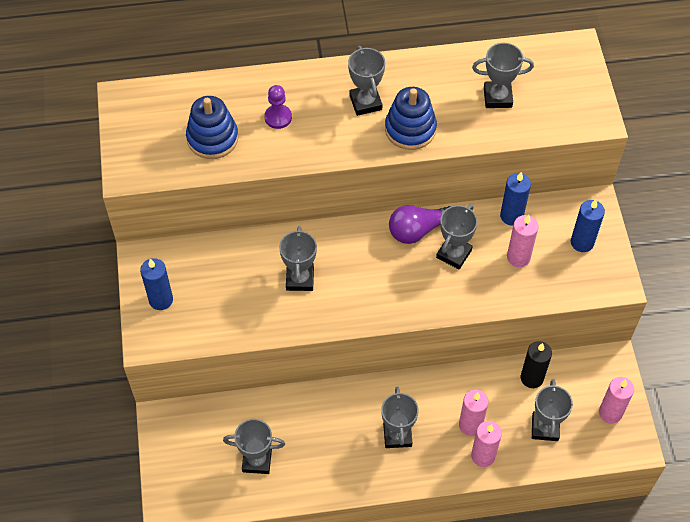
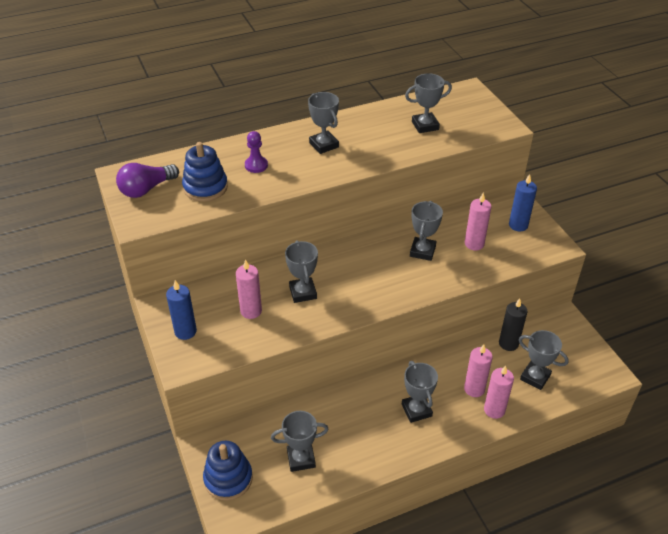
camera: 15 degrees left, 15 degrees down
blue stacking toy [385,87,437,150] -> blue stacking toy moved to [203,441,253,501]
purple light bulb [389,205,451,244] -> purple light bulb moved to [116,163,179,198]
blue candle [500,172,531,226] -> none
grey trophy [532,379,573,441] -> grey trophy turned 45 degrees counterclockwise [519,330,569,390]
pink candle [599,377,634,424] -> pink candle moved to [236,259,262,319]

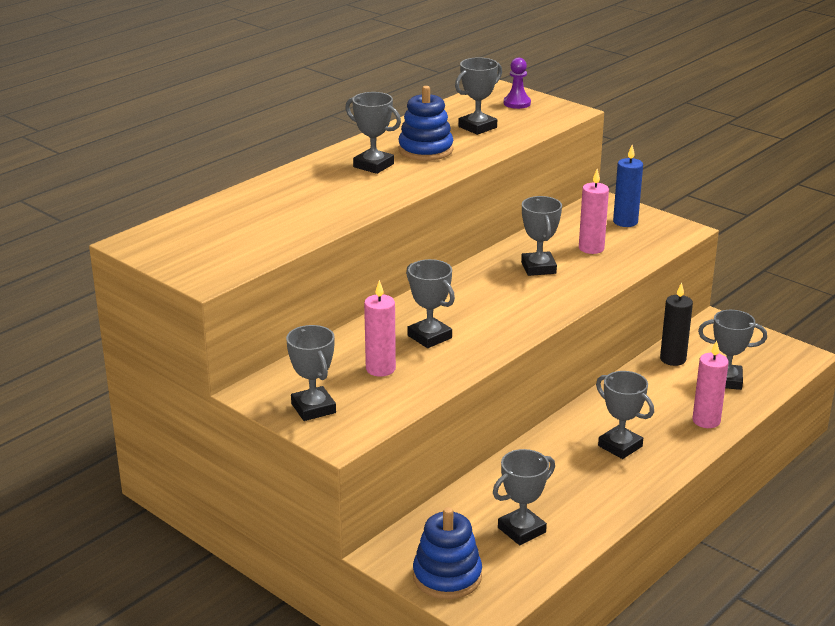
camera: 25 degrees left, 15 degrees down
purple light bulb [116,163,179,198] -> none
blue candle [166,280,197,340] -> grey trophy [286,325,336,421]
blue stacking toy [182,142,228,202] -> blue stacking toy moved to [398,86,453,161]
purple pawn [245,131,268,173] -> purple pawn moved to [504,58,531,109]
pink candle [464,345,493,397] -> none

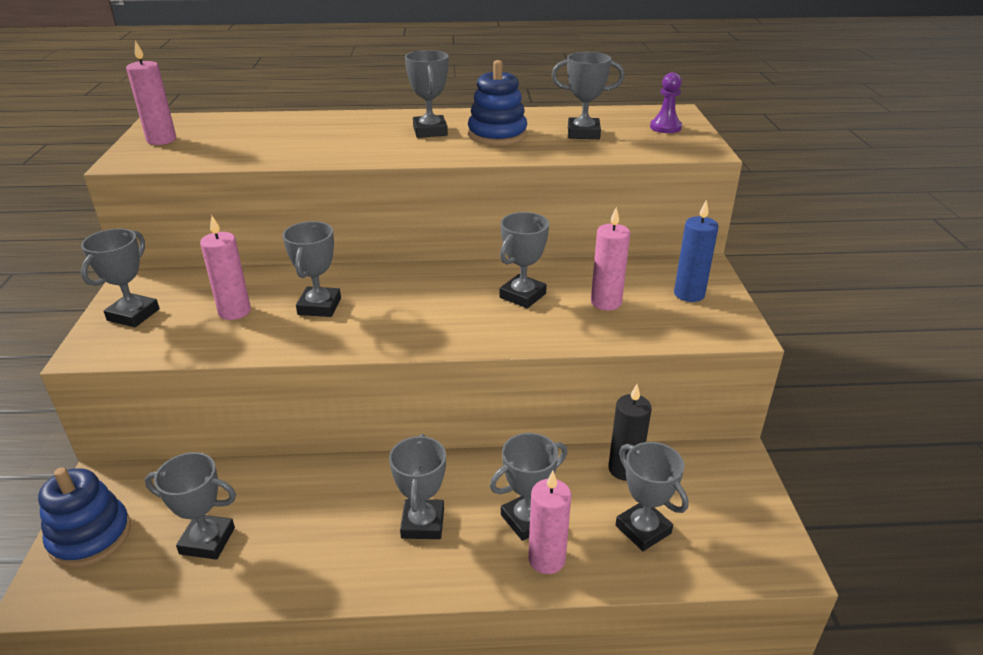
camera: 45 degrees right, 5 degrees up
none -> pink candle [126,40,176,145]
none -> grey trophy [490,433,567,541]

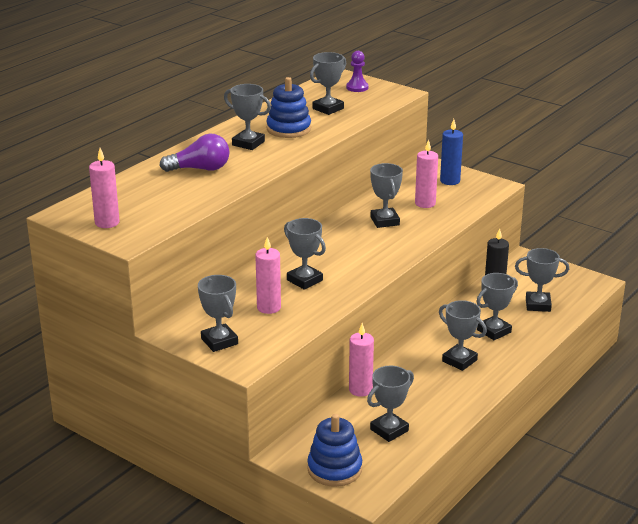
camera: 50 degrees left, 5 degrees down
grey trophy [490,433,567,541] -> grey trophy turned 45 degrees clockwise [476,273,518,340]
pink candle [528,471,571,574] -> pink candle moved to [349,323,374,397]
none -> purple light bulb [159,134,230,172]

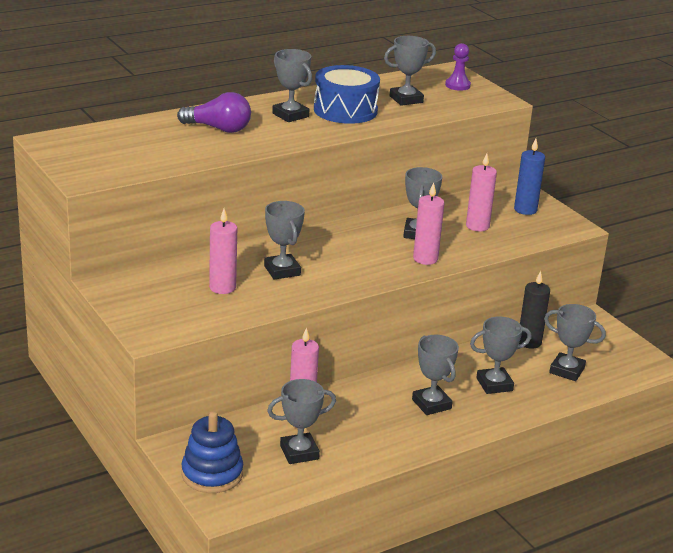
camera: 20 degrees right, 0 degrees up
pink candle [89,148,120,228] -> pink candle moved to [413,182,444,265]
grey trophy [198,275,238,352] -> none
blue stacking toy [266,77,311,138] -> blue drum [314,65,380,124]

